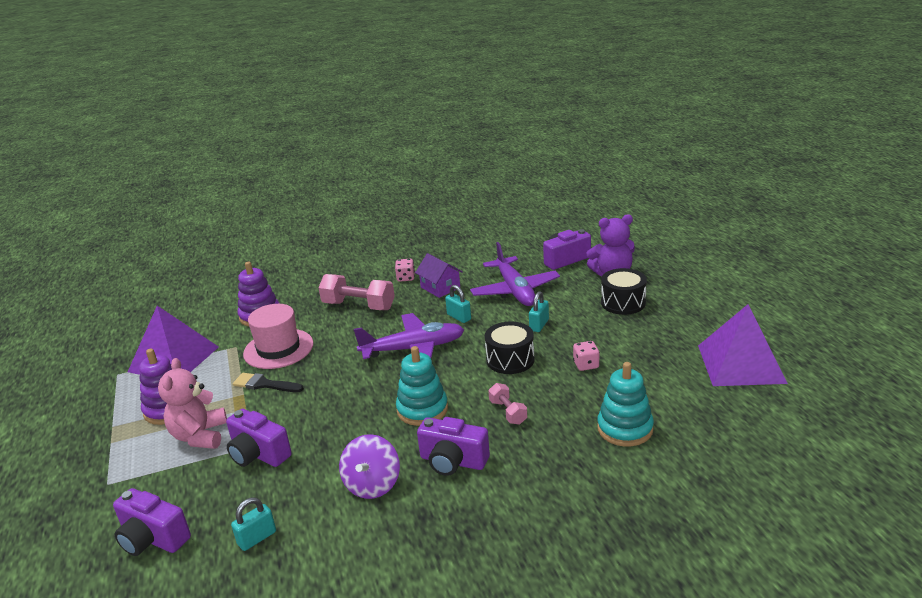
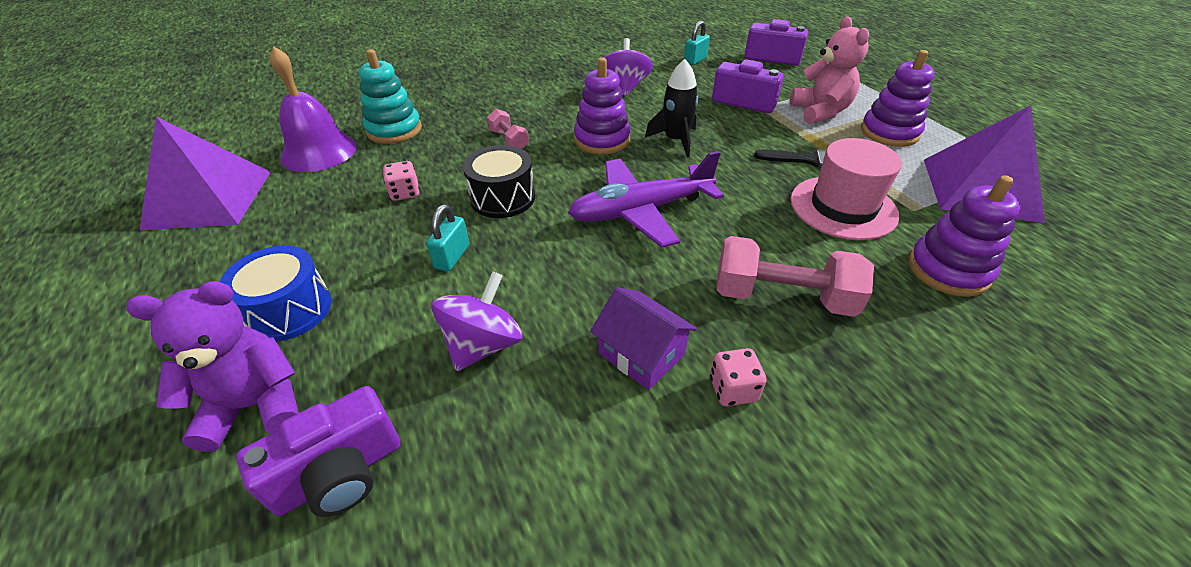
camera: 170 degrees right, 15 degrees up
turquoise stacking toy [396,346,448,426] -> purple stacking toy [574,57,631,155]
purple camera [417,417,490,476] -> none
turquoise padlock [445,285,471,323] -> none
purple plane [470,242,560,306] -> purple spinning top [431,271,523,371]
black drum [601,268,647,315] -> blue drum [220,245,332,342]
none -> purple bell [269,46,357,172]
none -> black rocket [645,59,698,157]

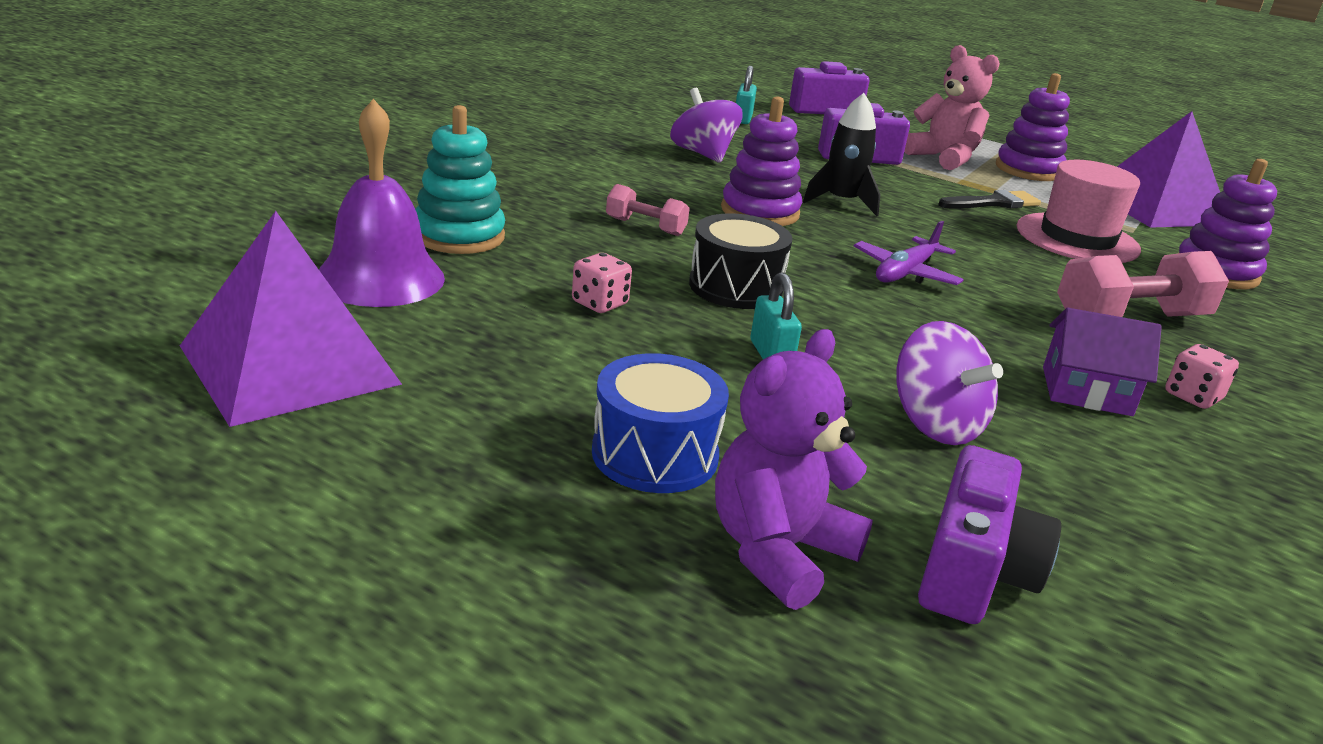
camera: 35 degrees left, 15 degrees down
purple spinning top [431,271,523,371] -> purple spinning top turned 150 degrees clockwise [896,321,1003,445]
purple plane [568,151,724,248] -> purple plane [854,221,964,285], size x0.60

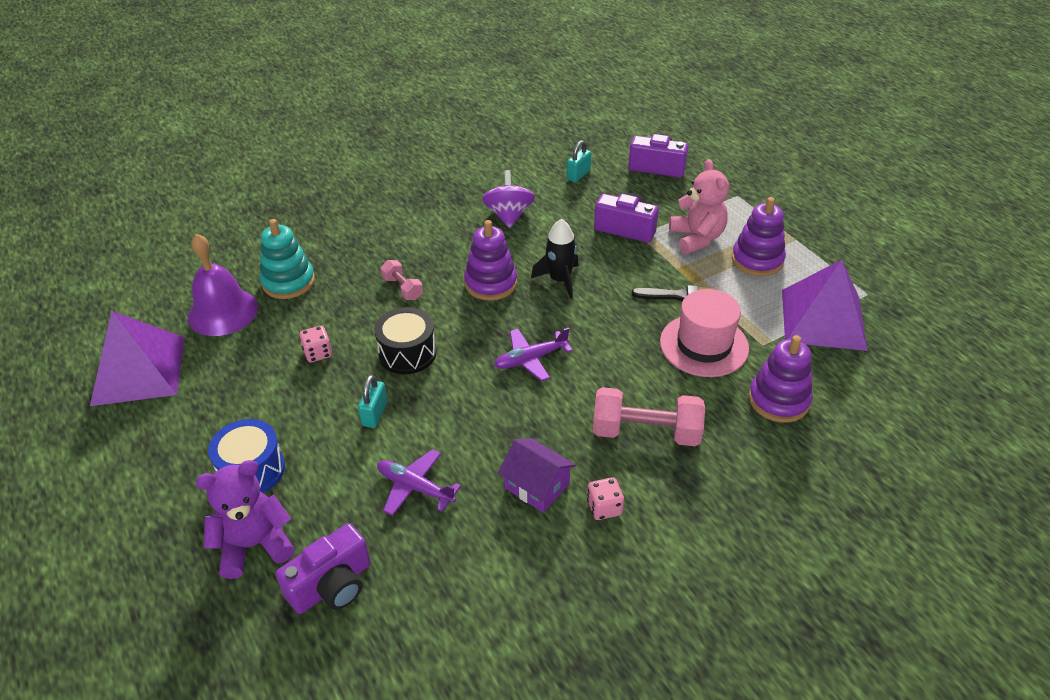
camera: 30 degrees right, 15 degrees up
purple spinning top [896,321,1003,445] -> purple plane [377,449,461,516]

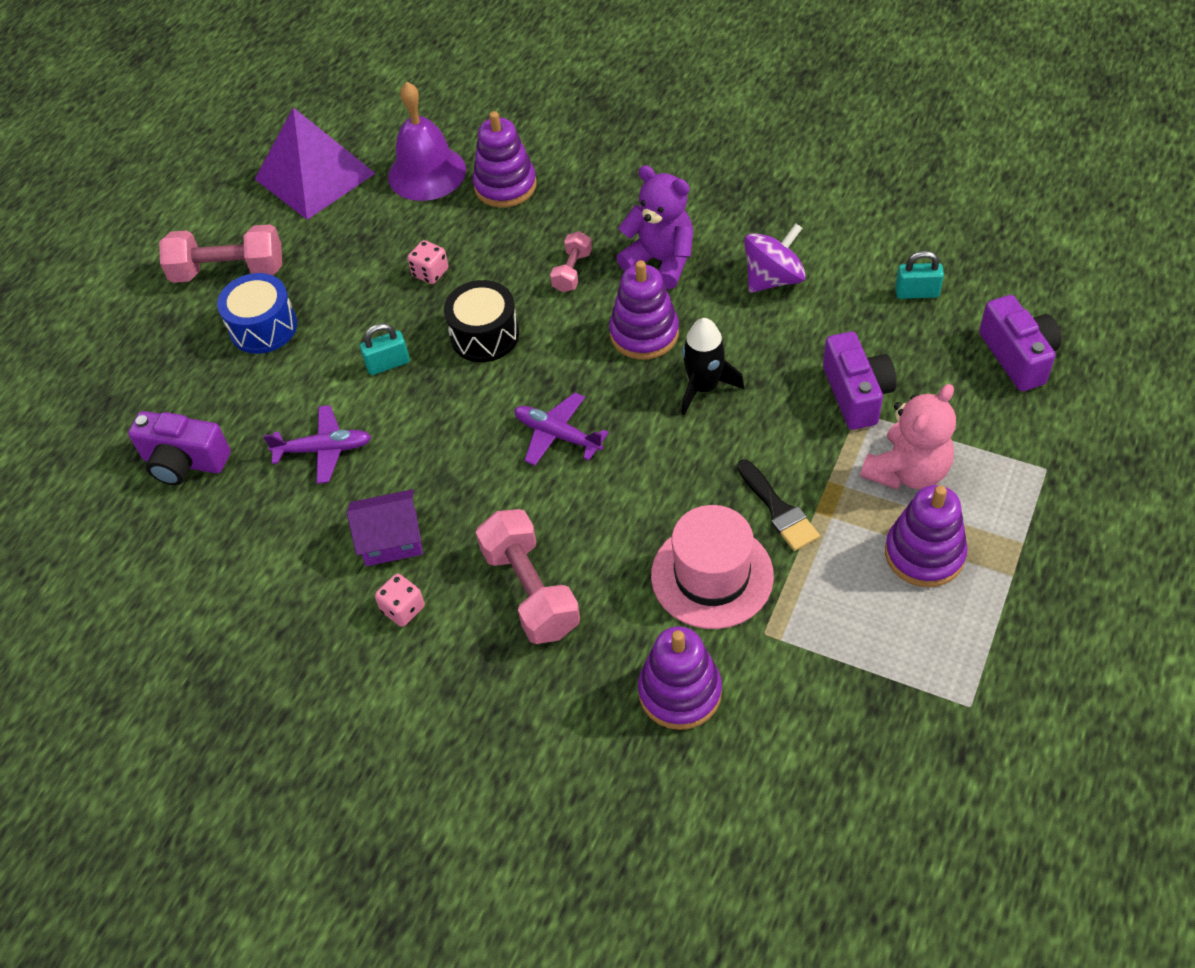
camera: 60 degrees right, 10 degrees up
purple teddy bear [196,460,294,579] -> purple teddy bear moved to [617,165,693,289]
turquoise stacking toy [260,219,315,299] -> purple stacking toy [473,111,537,208]
purple plane [377,449,461,516] -> purple plane turned 90 degrees clockwise [263,405,371,484]
purple house [498,438,576,513] -> purple house turned 75 degrees clockwise [347,489,423,566]
purple pyramid [782,260,867,351] -> none
none -> pink dumbbell [159,224,282,283]

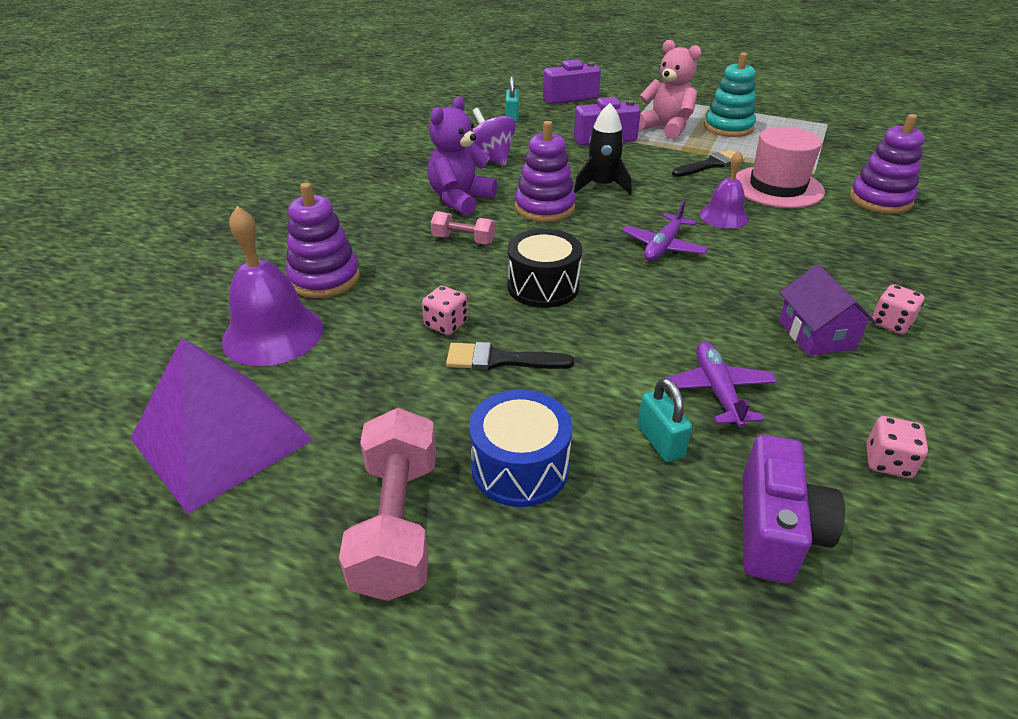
camera: 95 degrees left, 15 degrees down
turquoise padlock [360,323,410,375] -> turquoise padlock moved to [638,378,692,462]
pink dumbbell [476,509,580,644] -> none
purple stacking toy [885,485,968,587] -> turquoise stacking toy [704,52,756,137]
none -> black brush [446,342,574,370]
none -> purple bell [700,151,749,229]
none -> pink dice [866,416,928,478]

